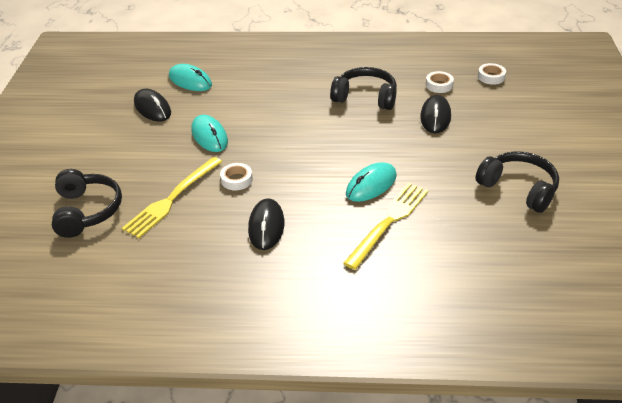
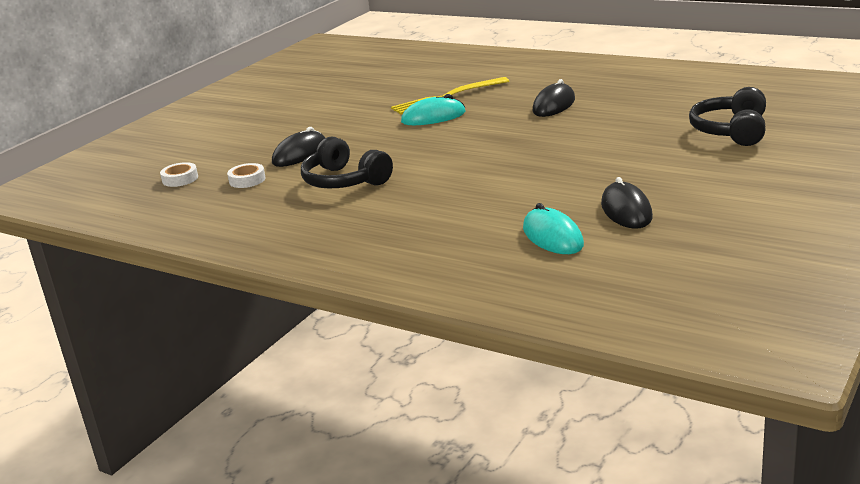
camera: 150 degrees left, 15 degrees down
yellow fork [122,157,222,238] -> none
turquoise mouse [192,115,228,152] -> none
white tape [220,163,253,190] -> none
black headphones [475,151,559,213] -> none

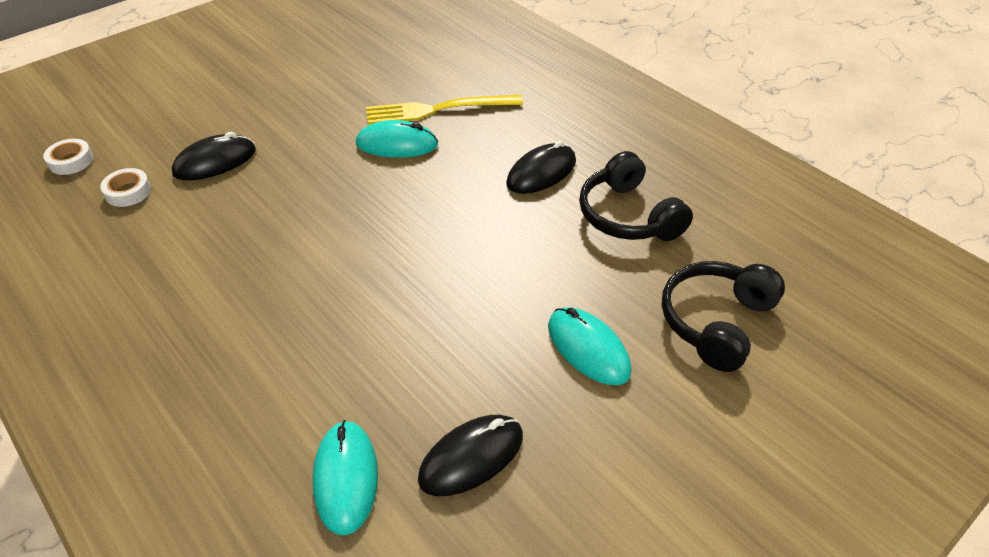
camera: 15 degrees right, 20 degrees up
black headphones [301,137,393,189] -> black headphones moved to [579,151,693,241]
black mouse [601,177,653,229] -> black mouse turned 45 degrees clockwise [418,415,523,496]
none -> turquoise mouse [548,307,632,385]

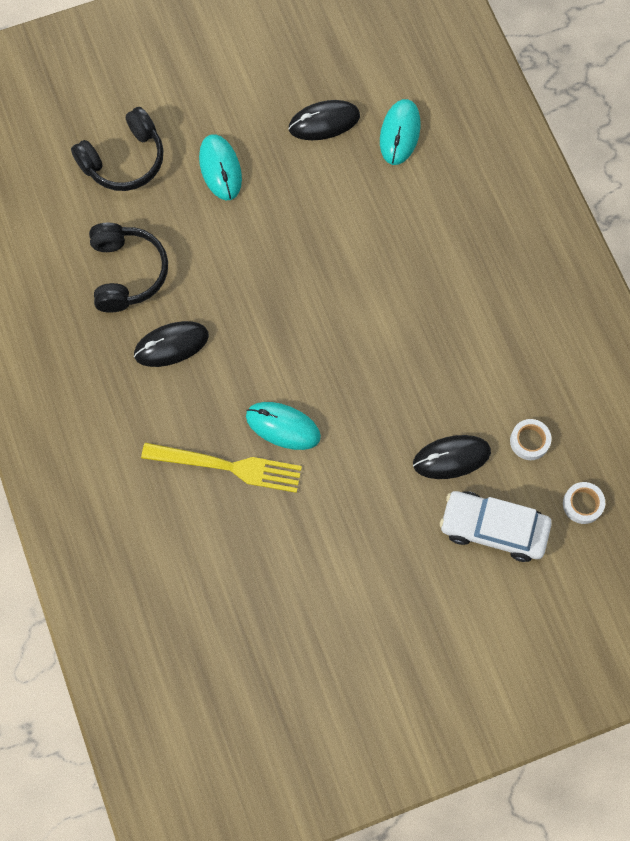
camera: 160 degrees left, 25 degrees up
none -> white car [440,491,552,562]

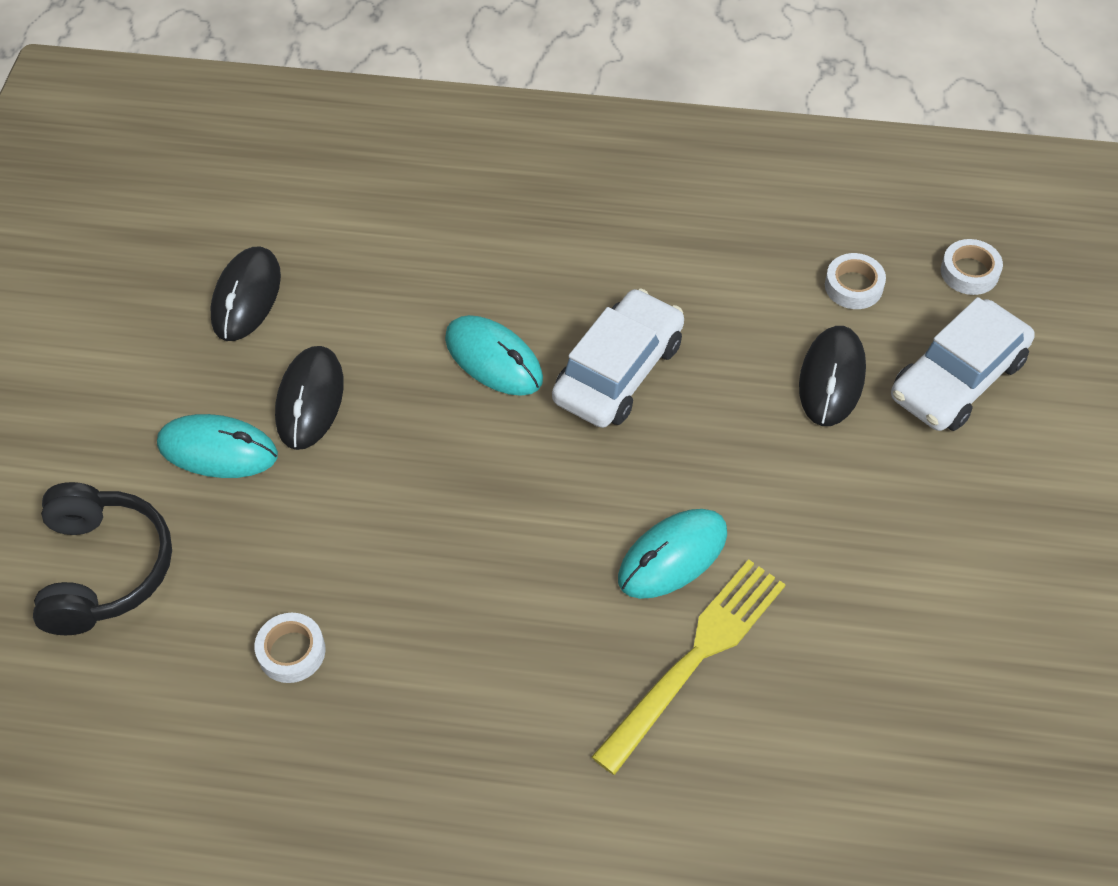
camera: 60 degrees left, 15 degrees down
black headphones [89,223,168,313] -> white tape [255,613,325,683]
black mouse [134,321,209,367] -> black mouse moved to [275,346,344,450]
turquoise mouse [380,99,420,165] -> turquoise mouse moved to [445,315,543,396]
none -> white car [552,288,684,428]

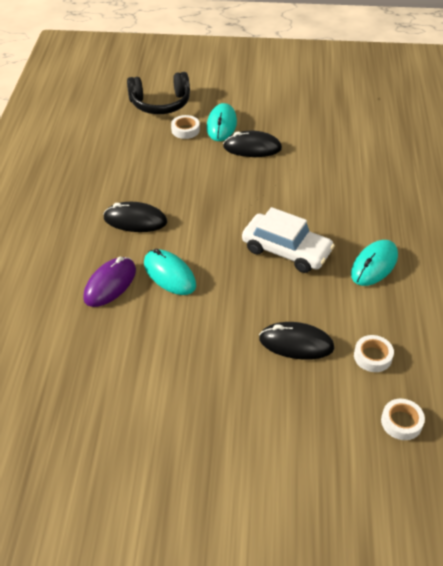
camera: 85 degrees right, 10 degrees down
black mouse [210,247,281,341] -> black mouse moved to [103,202,167,232]
white tape [255,613,325,683] -> white tape moved to [171,115,200,139]
turquoise mouse [445,315,543,396] -> turquoise mouse moved to [351,240,398,286]
yellow fork [591,559,786,775] -> purple mouse [83,257,136,307]
white car [891,297,1035,431] -> none

